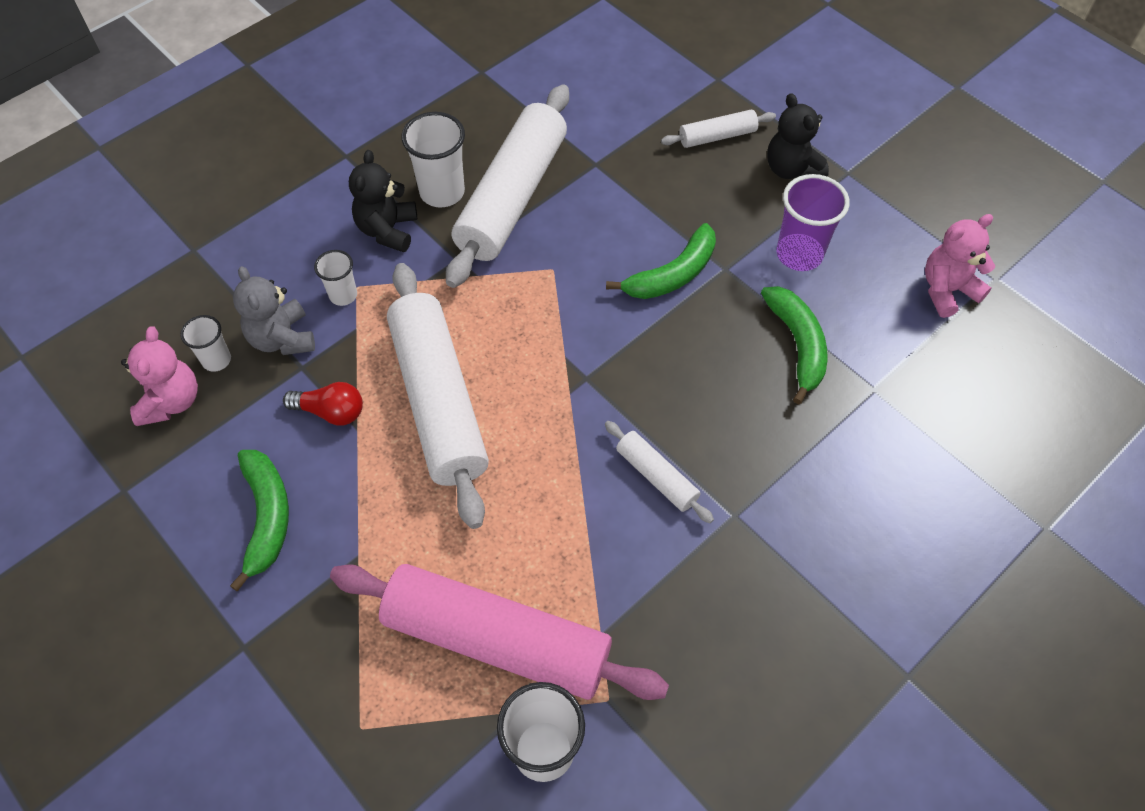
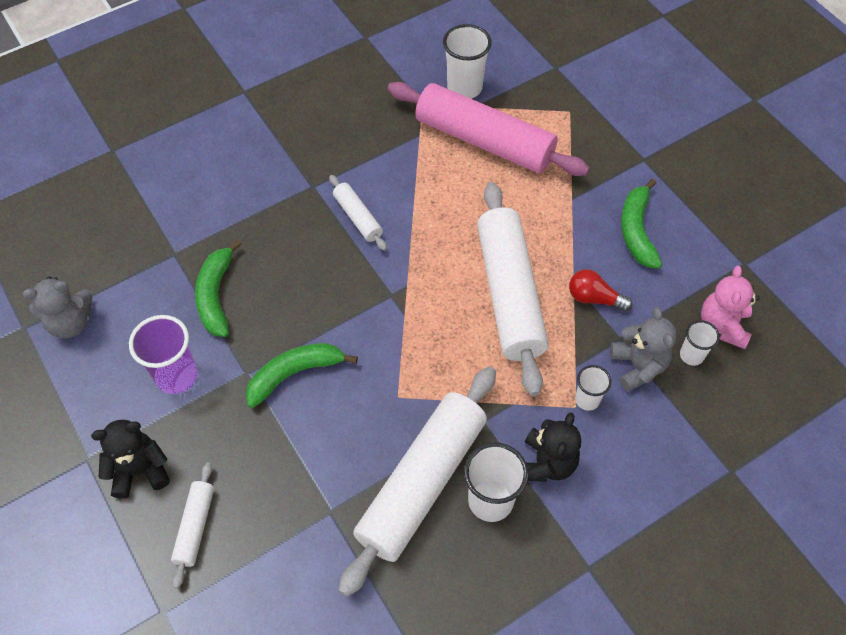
camera: 170 degrees left, 0 degrees up
white rolling pin [661,110,776,148] -> white rolling pin turned 75 degrees counterclockwise [171,462,214,589]
black teddy bear [767,93,829,179] -> black teddy bear turned 90 degrees counterclockwise [91,420,170,499]
pink teddy bear [925,214,996,318] -> grey teddy bear [23,277,93,339]

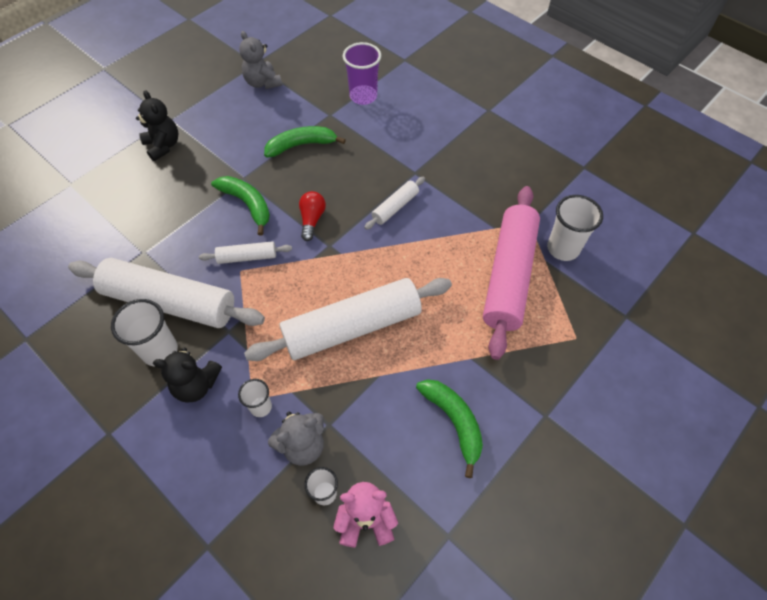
camera: 75 degrees right, 0 degrees up
purple cup [129,315,198,394] -> purple cup moved to [343,42,381,105]
white rolling pin [171,462,214,589] -> white rolling pin moved to [199,241,292,264]
red light bulb [569,269,632,312] -> red light bulb moved to [299,191,326,241]
green banana [621,179,662,269] -> green banana turned 75 degrees clockwise [416,379,483,478]

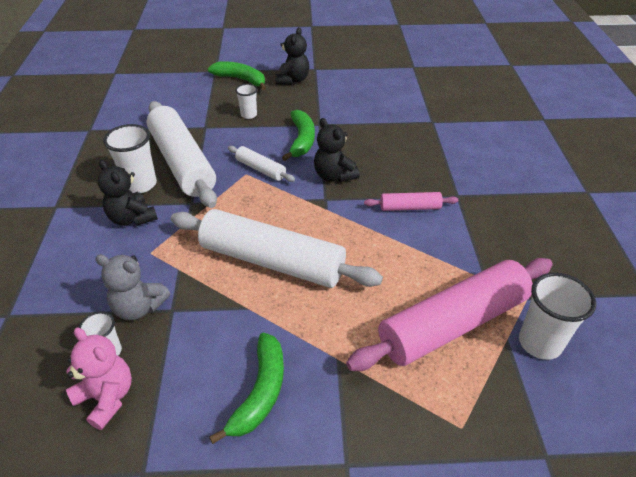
camera: 45 degrees right, 15 degrees down
white cup [238,379,272,417] -> white cup moved to [235,84,257,119]
grey teddy bear [239,31,282,89] -> none
green banana [264,126,346,158] -> green banana moved to [208,61,266,90]
red light bulb [299,191,326,241] -> black teddy bear [314,118,359,182]
purple cup [343,42,381,105] -> none
white rolling pin [364,177,425,230] -> pink rolling pin [364,192,458,211]

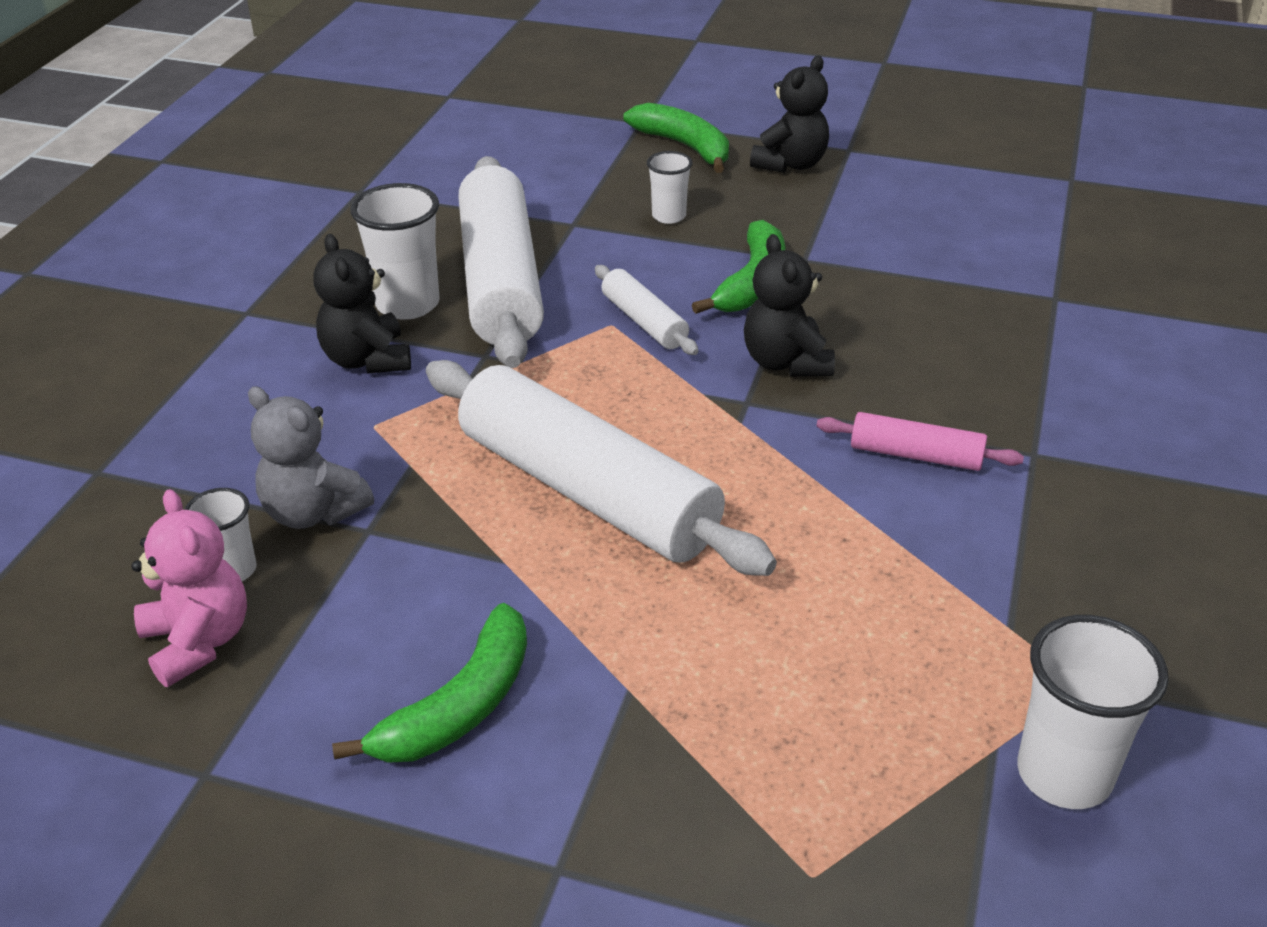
camera: 20 degrees right, 5 degrees down
pink rolling pin [346,258,553,371] -> none

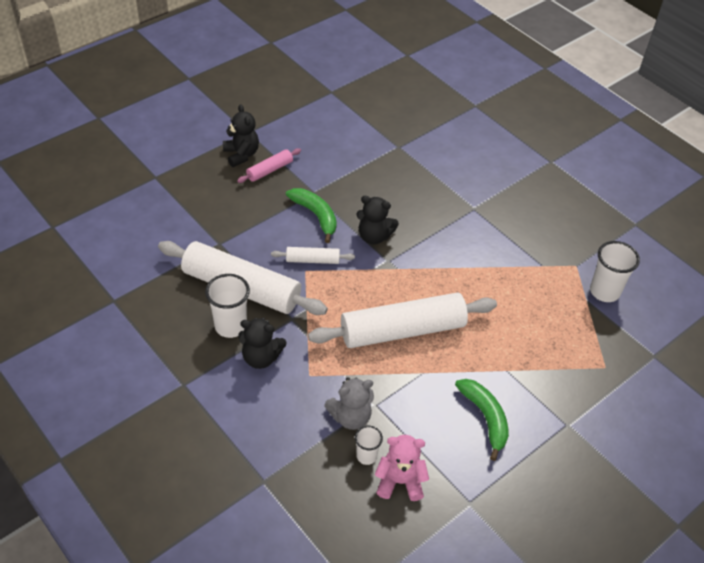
camera: 60 degrees left, 10 degrees up
green banana [624,103,729,173] -> none
white cup [647,151,693,224] -> none
pink rolling pin [816,412,1024,471] -> pink rolling pin moved to [237,148,301,183]

